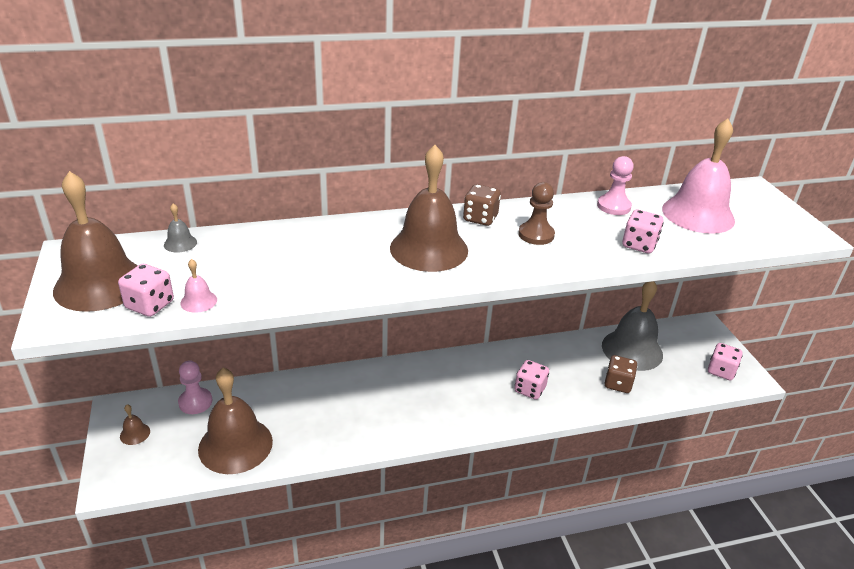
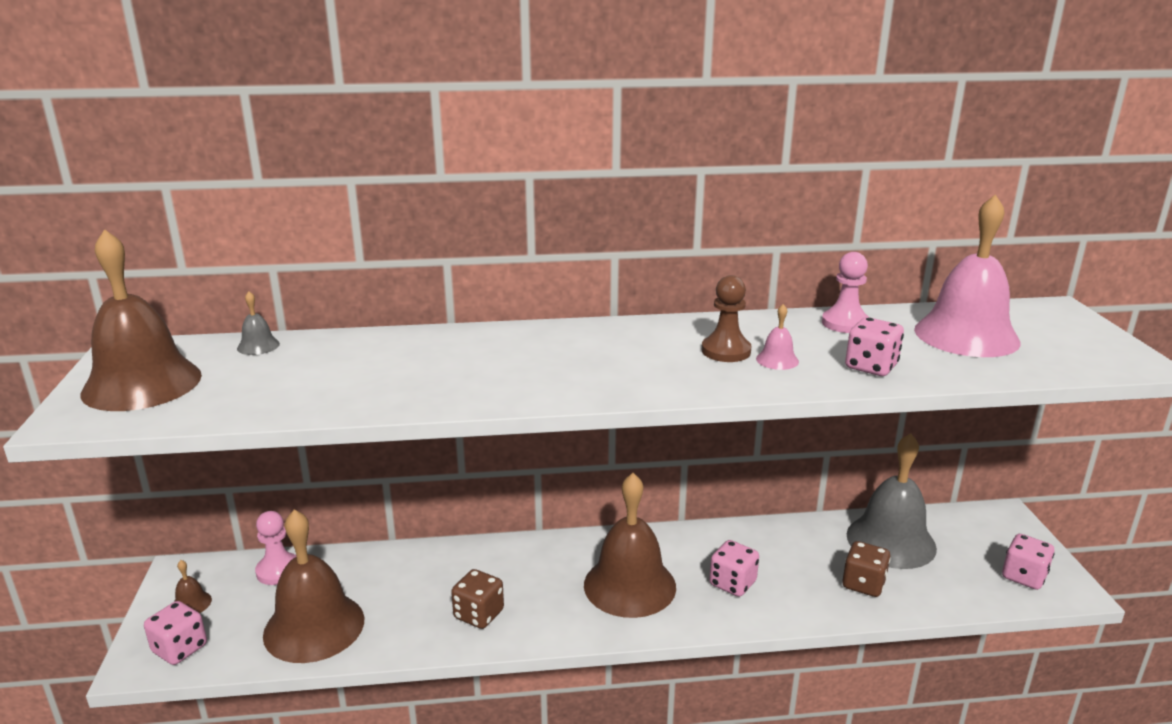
camera: 10 degrees right, 10 degrees down
pink dice [118,264,174,317] -> pink dice moved to [144,601,207,665]
pink bell [180,259,217,313] -> pink bell moved to [756,304,799,370]
brown bell [390,145,468,272] -> brown bell moved to [584,473,676,618]
brown dice [463,184,501,226] -> brown dice moved to [451,569,504,629]

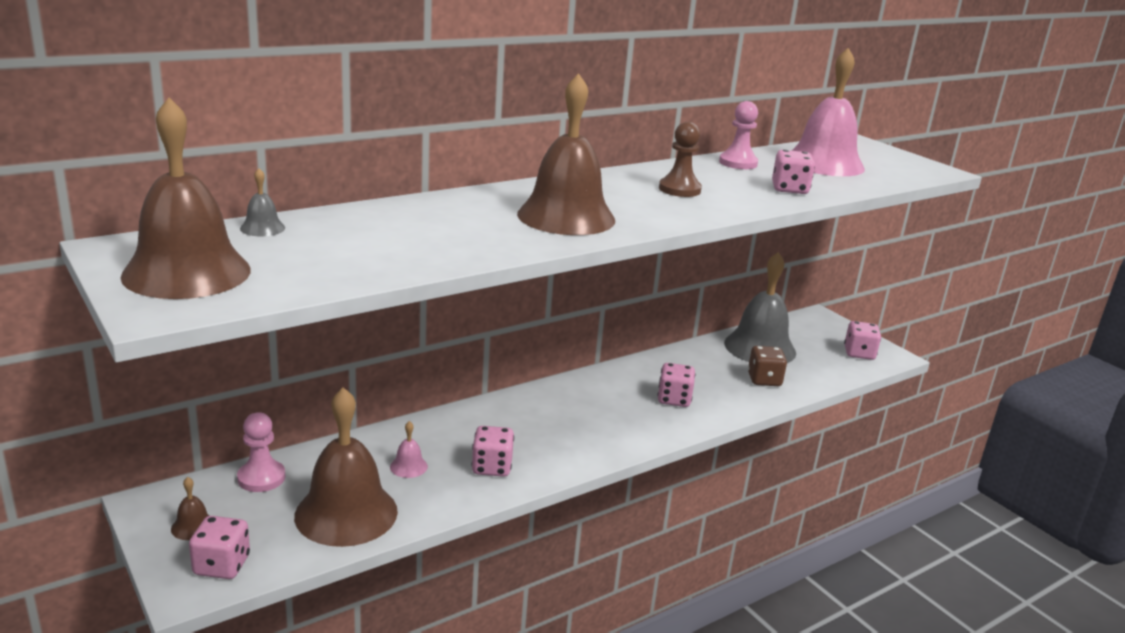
camera: 30 degrees left, 0 degrees up
brown dice [451,569,504,629] -> pink dice [472,426,514,477]
brown bell [584,473,676,618] -> brown bell moved to [517,73,615,235]
pink bell [756,304,799,370] -> pink bell moved to [390,421,428,478]

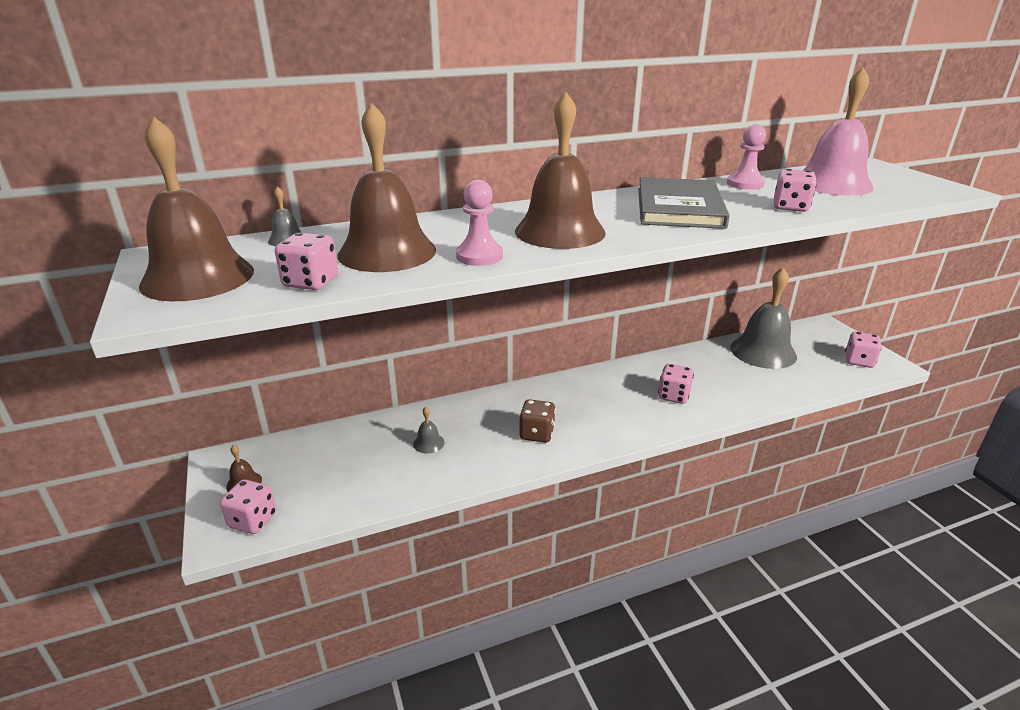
camera: 15 degrees right, 5 degrees up
pink pawn [237,412,285,492] -> pink pawn moved to [456,180,503,266]
brown bell [294,387,398,547] -> brown bell moved to [337,102,436,272]
pink bell [390,421,428,478] -> grey bell [413,407,445,454]
pink dice [472,426,514,477] -> pink dice moved to [275,233,338,290]
brown pawn [659,122,702,197] -> grey book [638,177,730,229]
brown dice [748,346,787,386] -> brown dice moved to [519,399,555,443]

